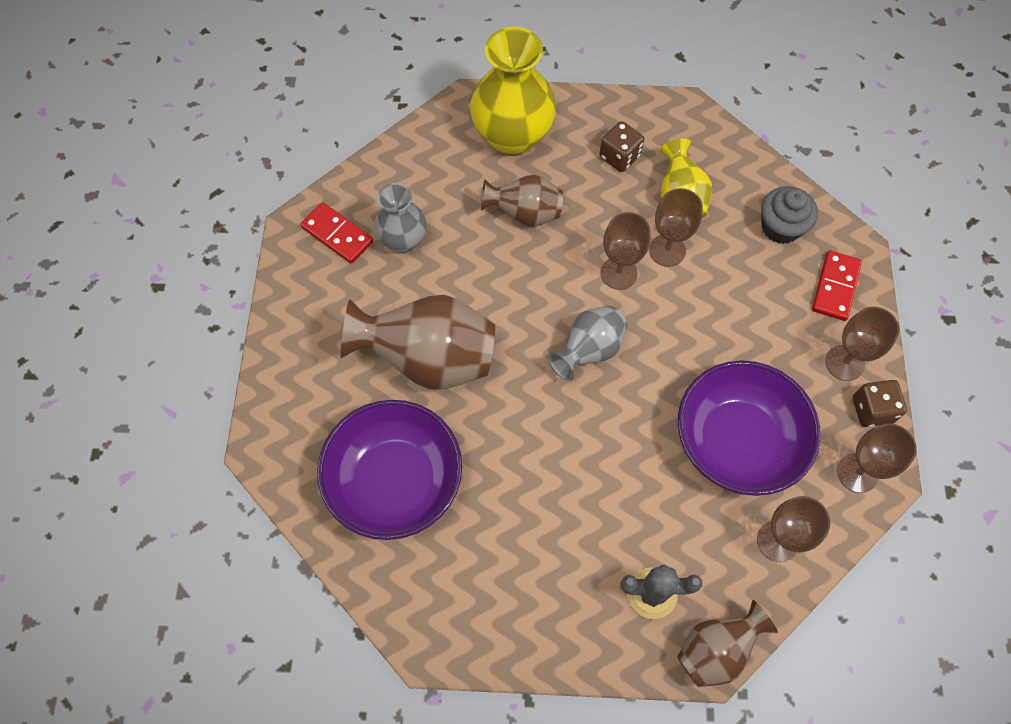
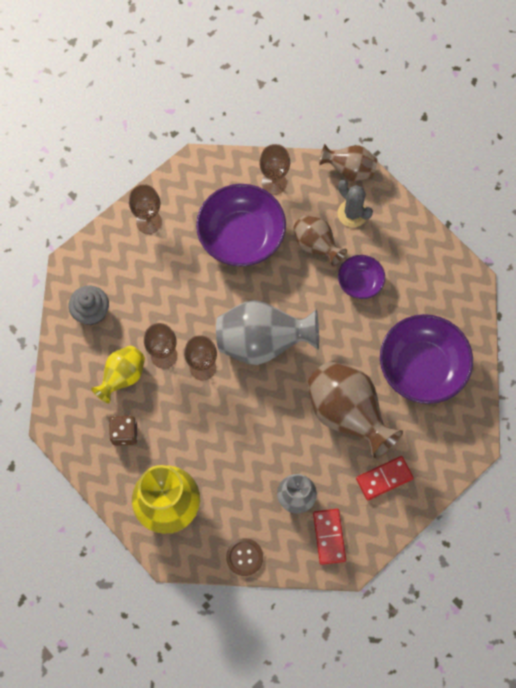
camera: 135 degrees left, 5 degrees up
brown vase [481,175,563,227] -> brown vase moved to [293,215,347,267]
grey vase [548,306,628,381] -> grey vase [216,300,319,365], size x1.70
red domino [812,250,862,321] -> red domino moved to [356,456,413,500]
brown goblet [837,423,917,493] -> none
brown dice [853,380,907,427] -> none
none -> brown button [226,538,263,576]
none -> purple bowl [338,255,385,299]

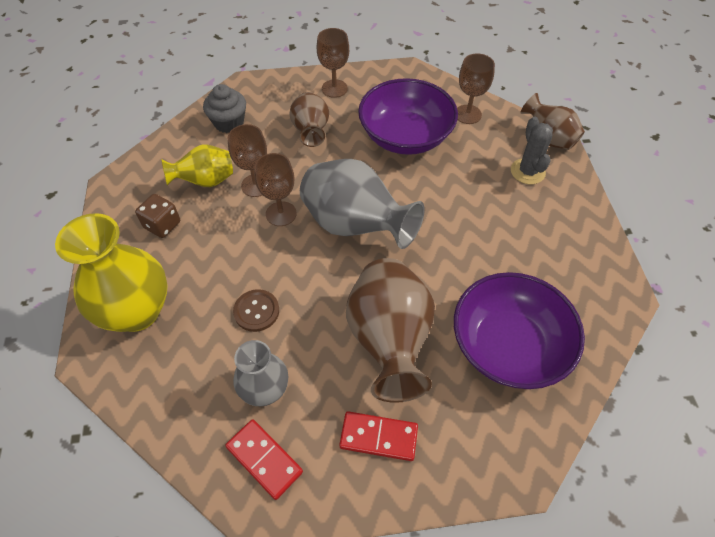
camera: 35 degrees right, 15 degrees down
brown button [226,538,263,576] -> brown button moved to [233,289,279,332]
brown vase [293,215,347,267] -> brown vase moved to [290,92,329,147]
red domino [313,509,346,565] -> red domino turned 75 degrees counterclockwise [225,419,303,500]
purple bowl [338,255,385,299] -> none

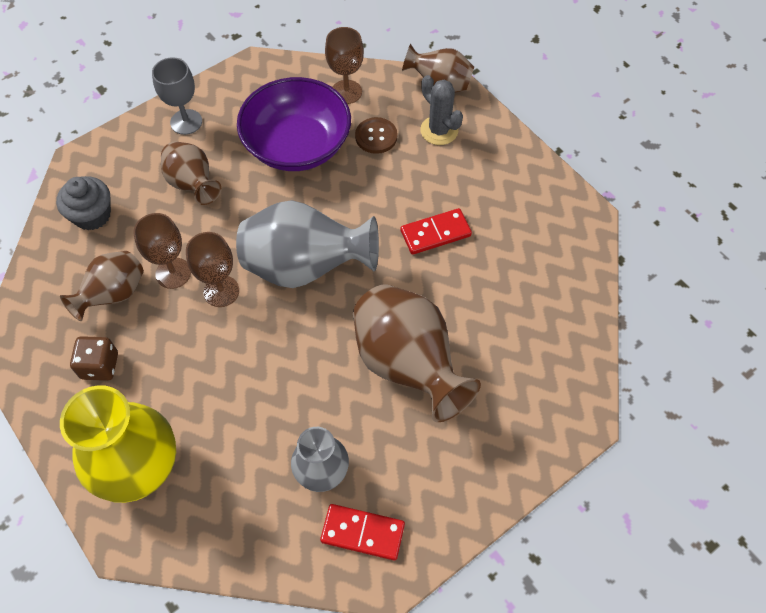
camera: 30 degrees left, 5 degrees up
yellow vase [161,145,233,187] -> brown vase [60,251,144,321]
brown button [233,289,279,332] -> brown button moved to [355,117,397,154]
brown goblet [317,28,349,98] -> grey goblet [152,57,202,135]
red domino [339,411,418,461] -> red domino moved to [400,208,472,255]
purple bowl [454,272,585,389] -> none

